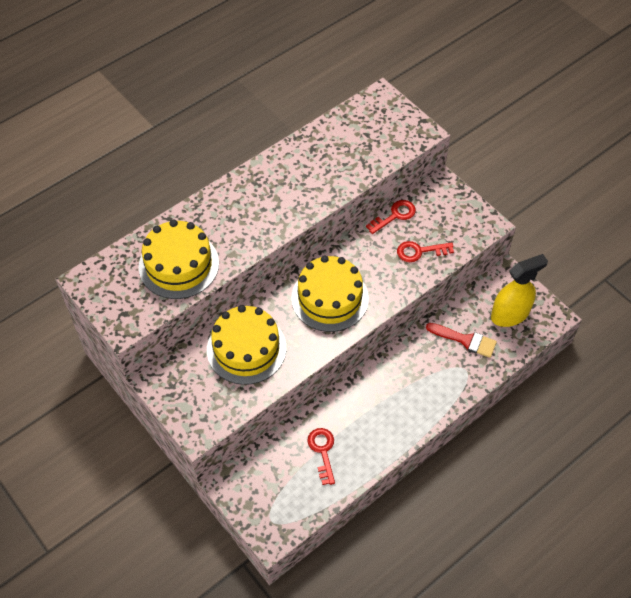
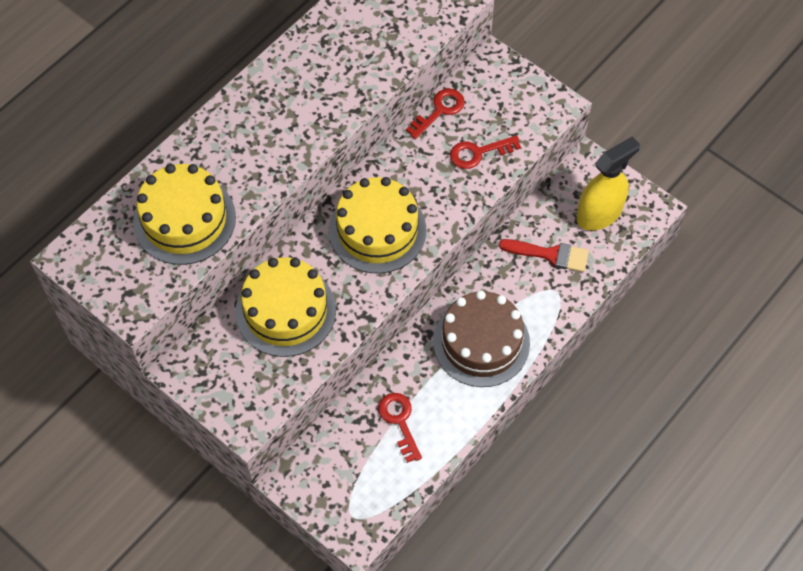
camera: 10 degrees left, 5 degrees up
none -> brown cake [433,290,530,387]

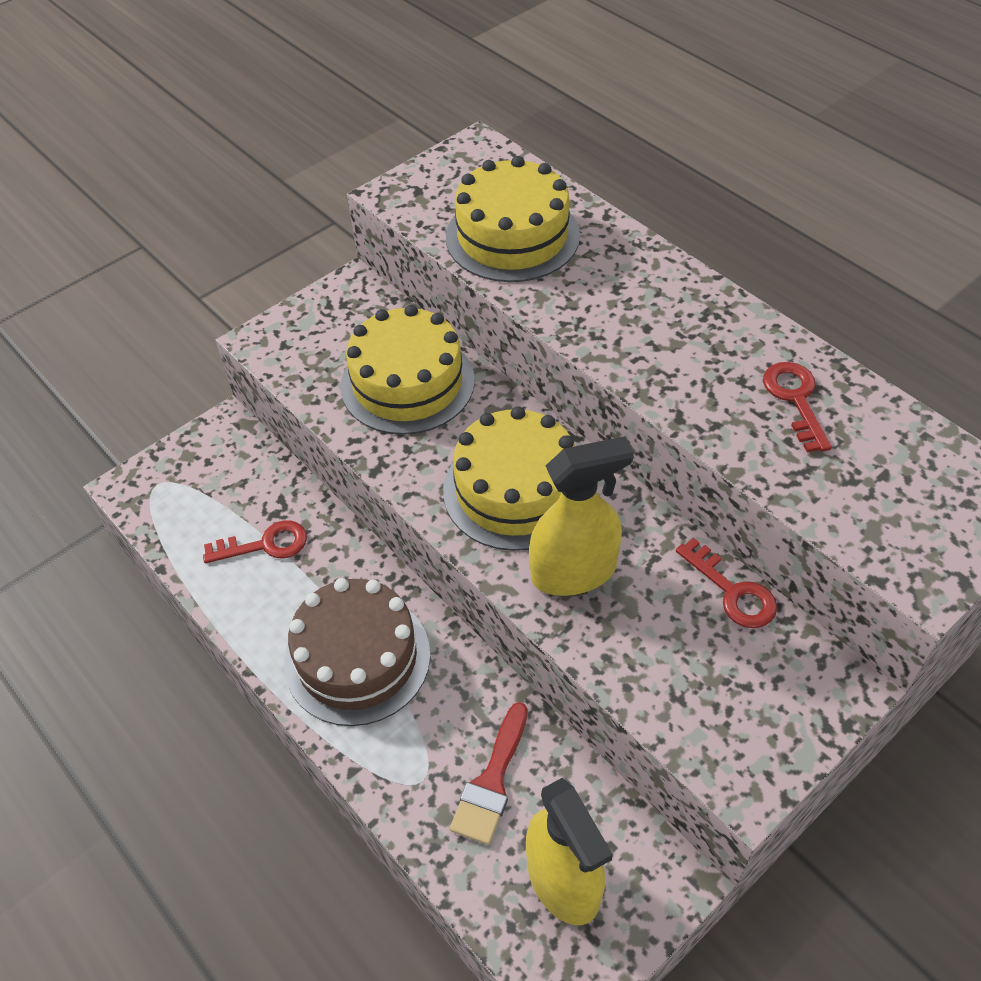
camera: 100 degrees right, 10 degrees down
red key [450,135,521,169] -> red key moved to [763,362,832,452]
none -> yellow spray bottle [529,436,634,596]

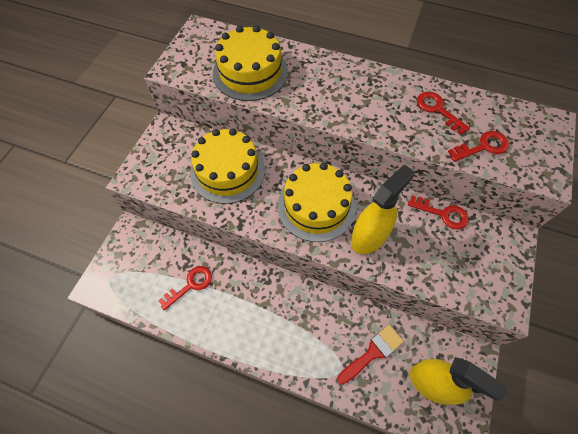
camera: 30 degrees left, 10 degrees up
brown cake [284,578,430,726] -> none
red brush [450,702,528,845] -> red brush turned 120 degrees counterclockwise [337,325,404,385]
none -> red key [448,131,509,162]

